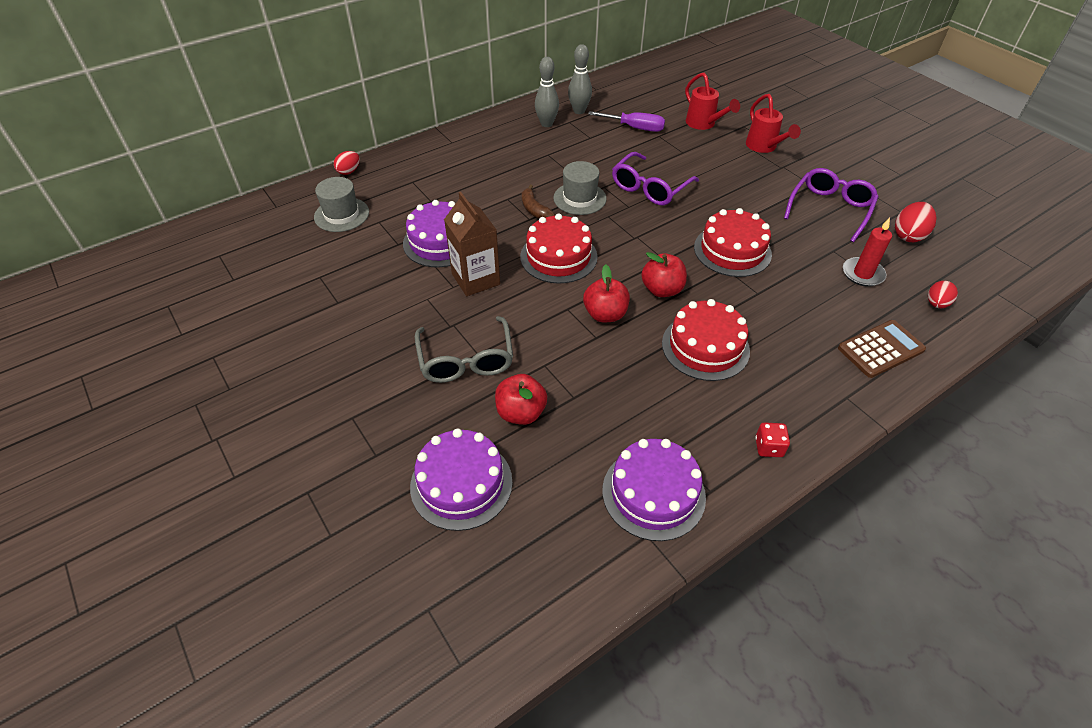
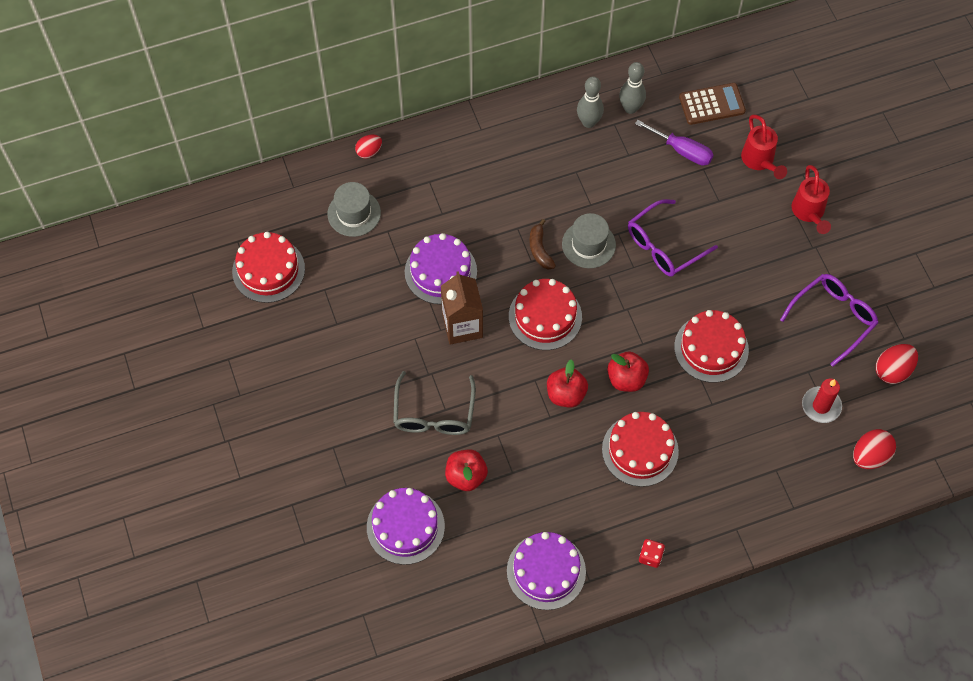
camera: 15 degrees right, 15 degrees up
brown calculator [838,320,926,378] -> brown calculator moved to [679,83,746,125]
red egg [928,281,958,308] -> red egg [853,429,896,469], size x1.52
none -> red cake [232,232,305,303]

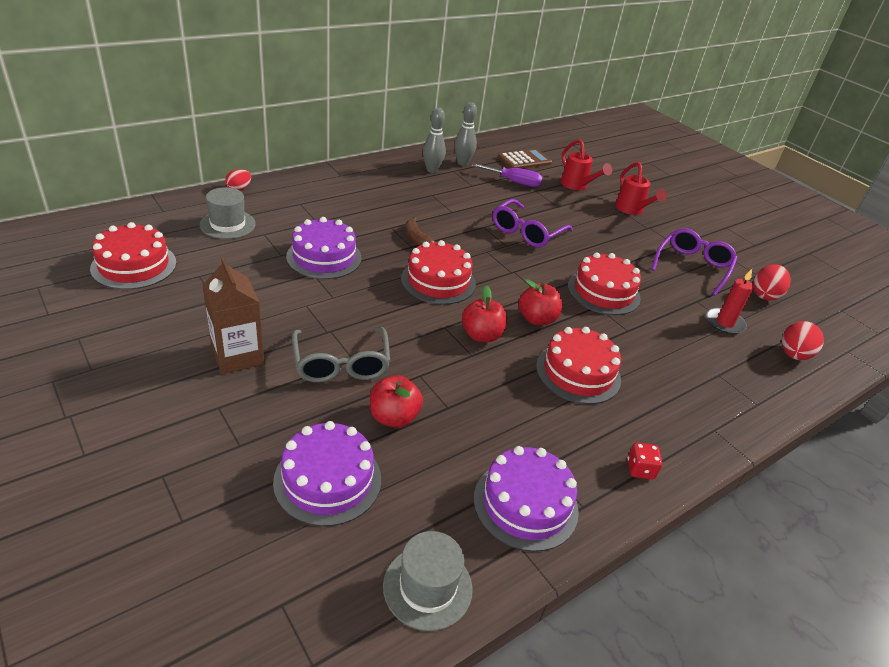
camera: 20 degrees left, 25 degrees down
brown carton [441,271,483,345] -> brown carton moved to [202,257,264,374]
grey hat [562,213,616,268] -> grey hat moved to [383,531,473,631]

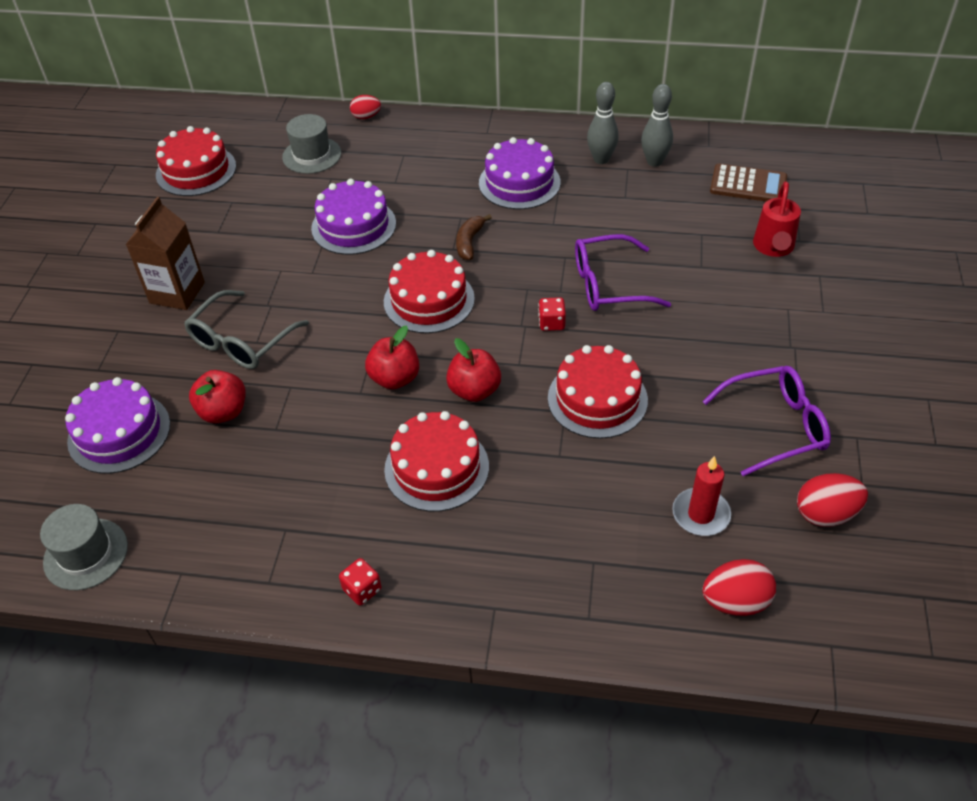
camera: 50 degrees right, 10 degrees up
purple screwdriver [471,163,543,187] -> none
purple cake [474,446,579,552] -> purple cake moved to [479,137,561,209]
red watering can [615,162,667,215] -> none
none -> red dice [538,297,566,331]

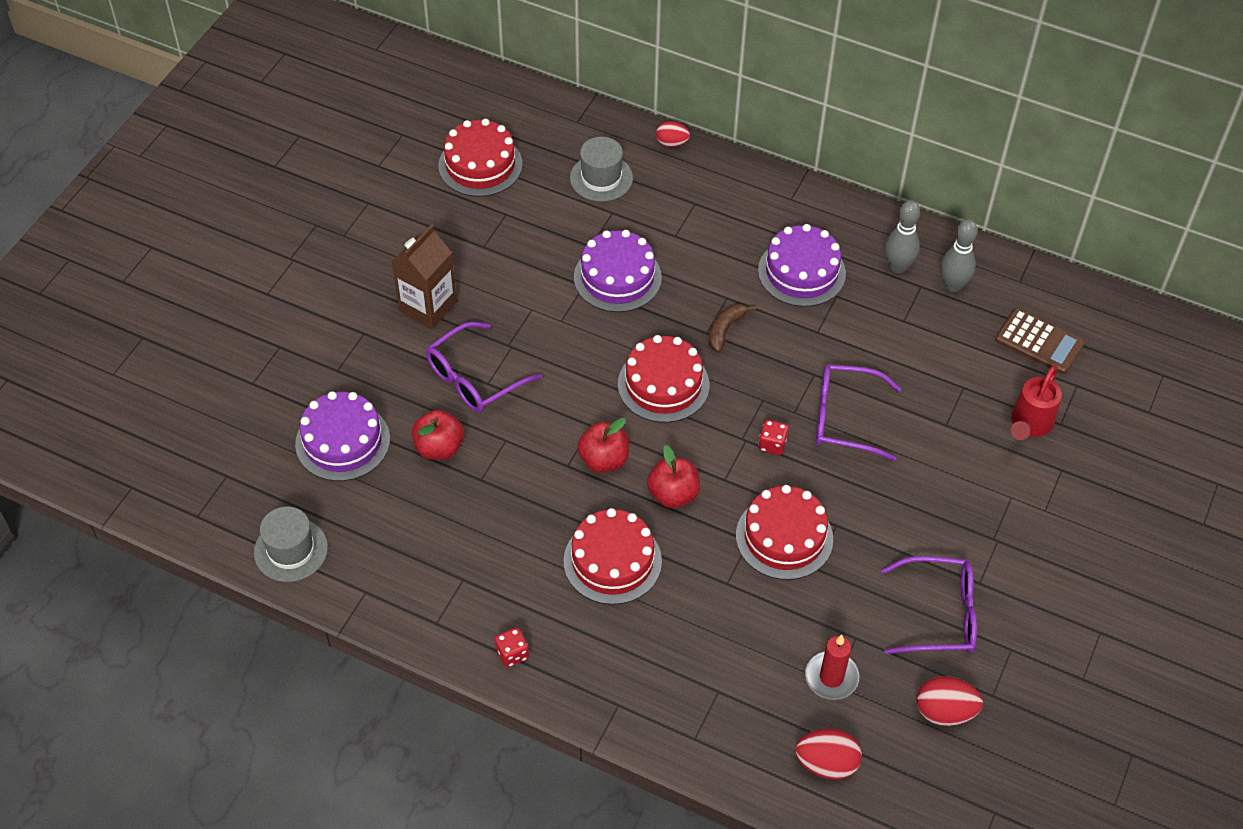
camera: 15 degrees right, 5 degrees up
grey glasses [184,290,309,369] -> purple glasses [426,322,542,413]

